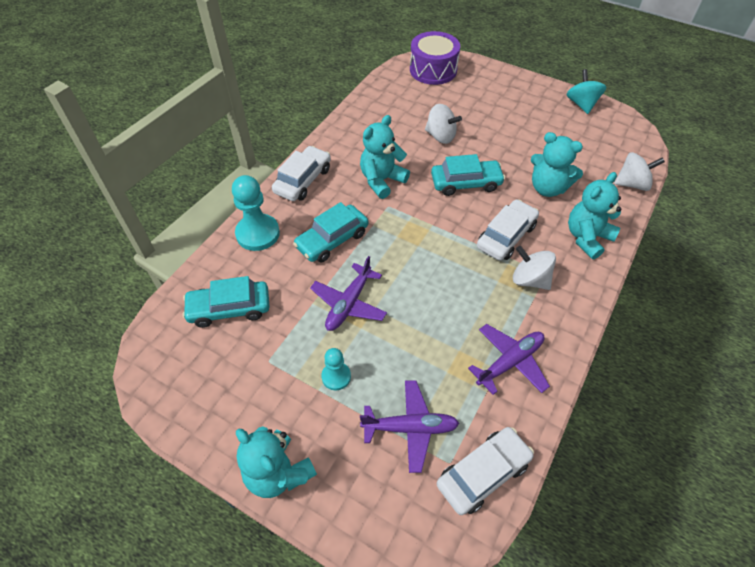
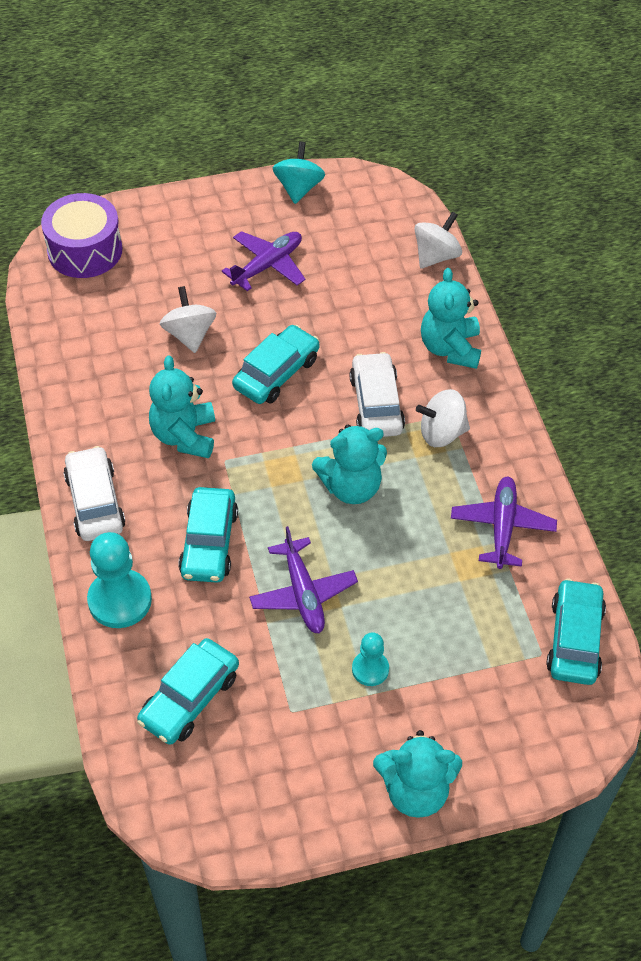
camera: 45 degrees left, 0 degrees up
purple plane [360,380,459,473] -> purple plane moved to [222,231,306,291]
white spinning top [425,104,462,144] -> white spinning top turned 90 degrees counterclockwise [160,286,216,353]
white car [437,427,534,515] -> turquoise car [546,579,606,685]
turquoise teddy bear [531,132,583,197] -> turquoise teddy bear moved to [312,425,387,504]
turquoise spinning top [567,69,607,114] -> turquoise spinning top turned 60 degrees clockwise [273,141,325,204]

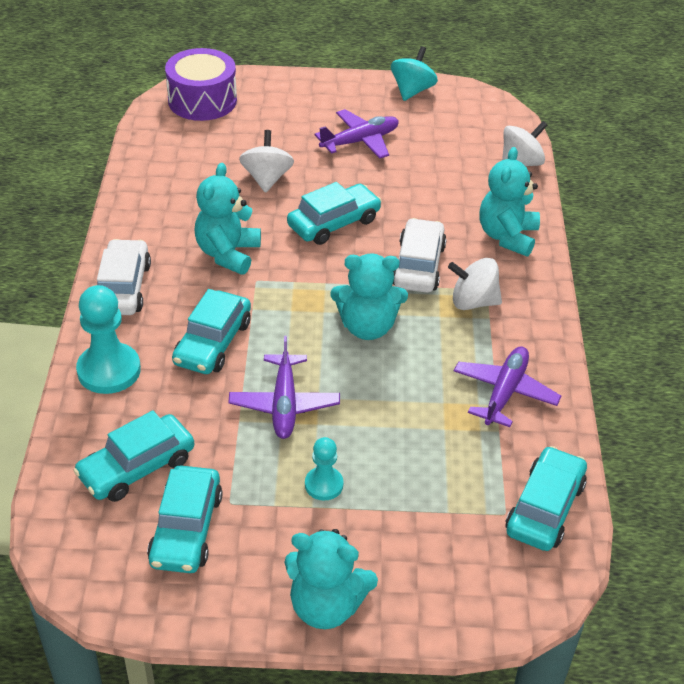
camera: 15 degrees right, 10 degrees down
none -> turquoise car [147,466,223,573]

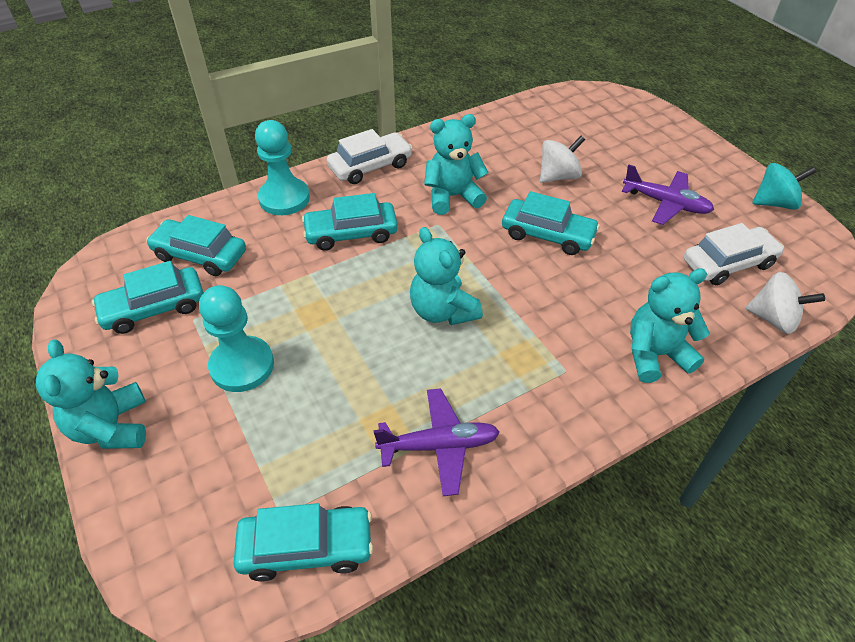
camera: 60 degrees right, 5 degrees up
purple drum [165,48,237,121] -> none
purple plane [229,336,340,439] -> none
turquoise pawn [305,437,344,501] -> turquoise pawn [199,285,274,392], size x1.76
white car [393,218,447,293] -> white car moved to [684,223,784,285]
white spinning top [448,258,502,310] -> none

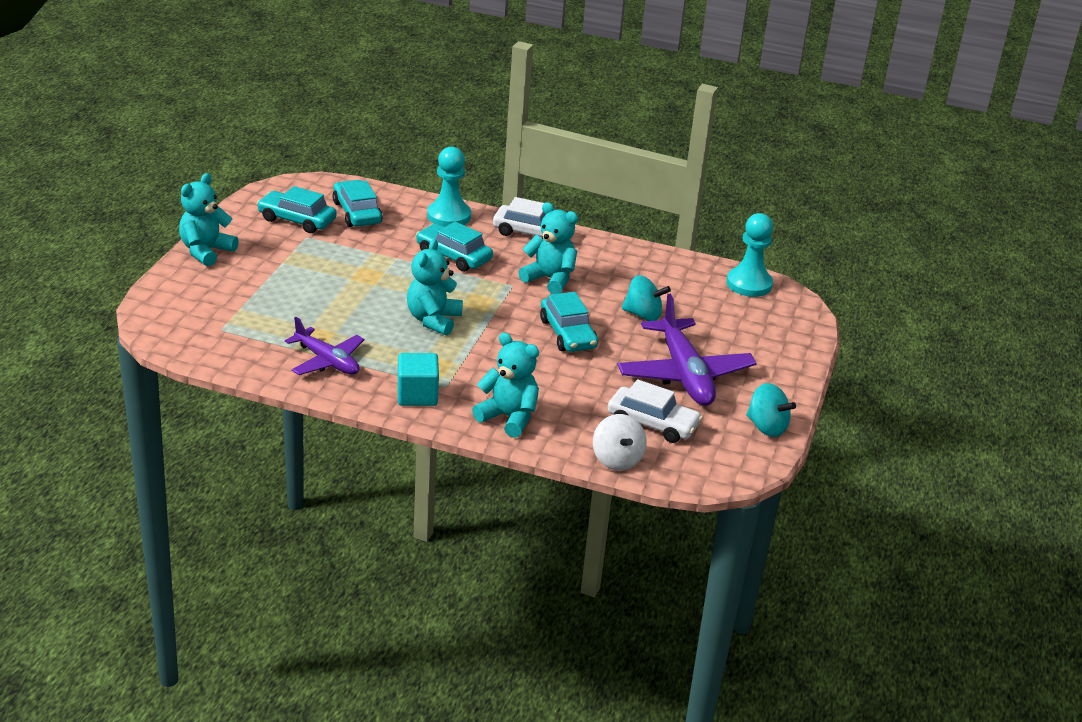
camera: 45 degrees right, 15 degrees down
turquoise pawn [199,285,274,392] -> turquoise pawn moved to [726,213,773,297]
turquoise car [233,503,373,582] -> none
white spinning top [540,136,585,183] -> turquoise spinning top [622,275,671,321]
purple plane [622,164,714,225] -> purple plane [618,294,757,406], size x1.61
none -> turquoise cube [397,353,439,406]

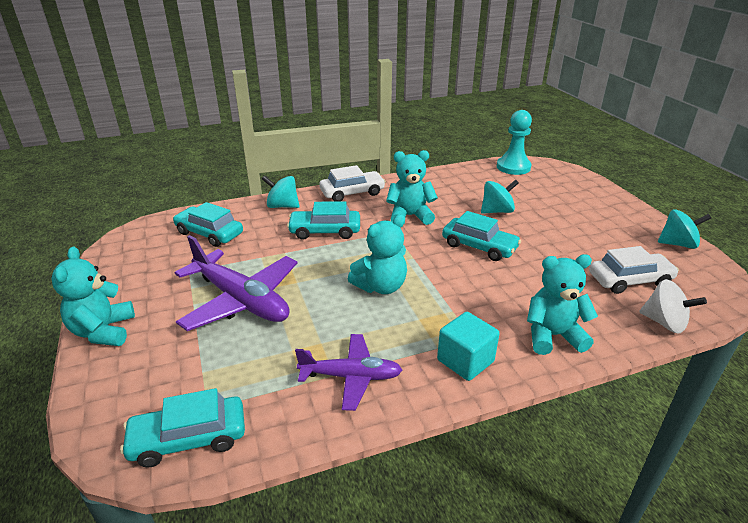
camera: 35 degrees left, 0 degrees up
turquoise car [257,186,337,233] -> turquoise car moved to [120,388,245,468]
turquoise teddy bear [407,239,463,336] -> turquoise teddy bear turned 105 degrees counterclockwise [348,215,407,294]
turquoise pawn [427,147,471,227] -> turquoise spinning top [262,175,300,208]
purple plane [618,294,757,406] -> purple plane moved to [175,235,297,331]

